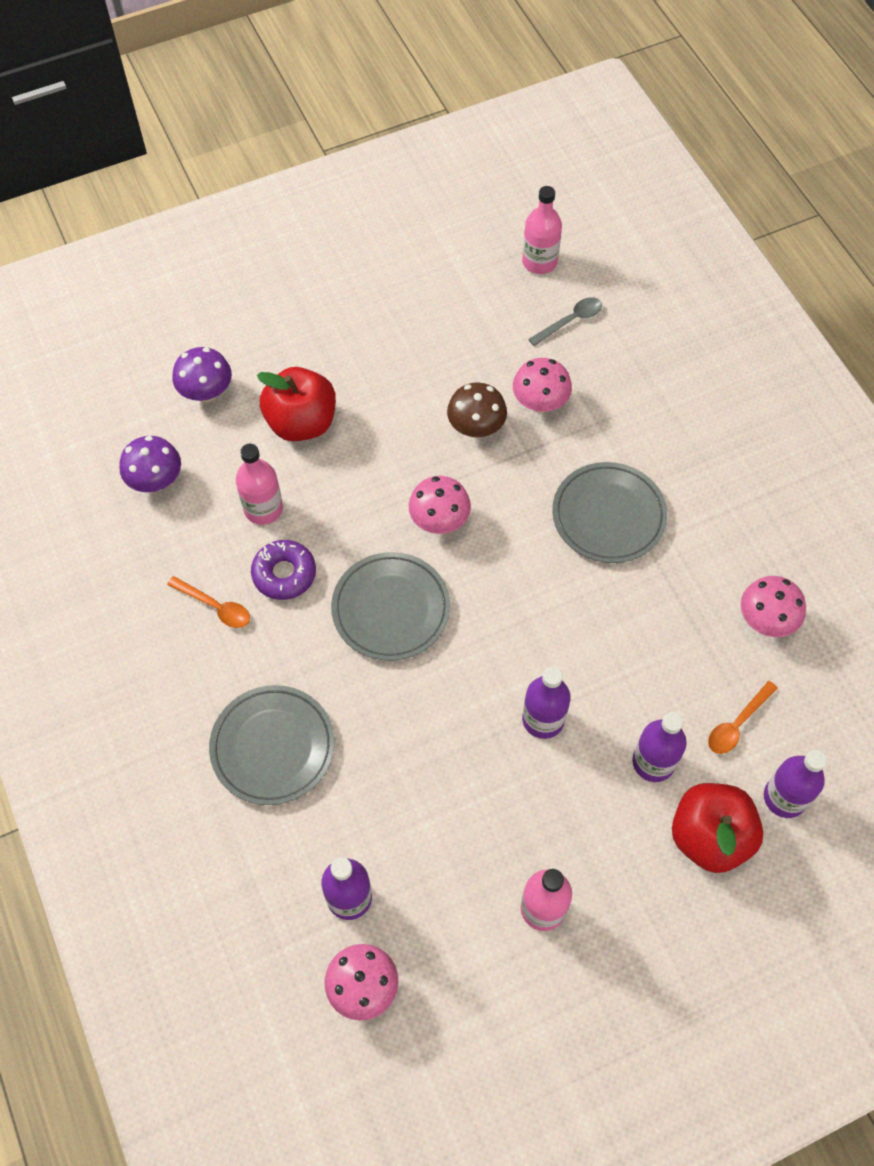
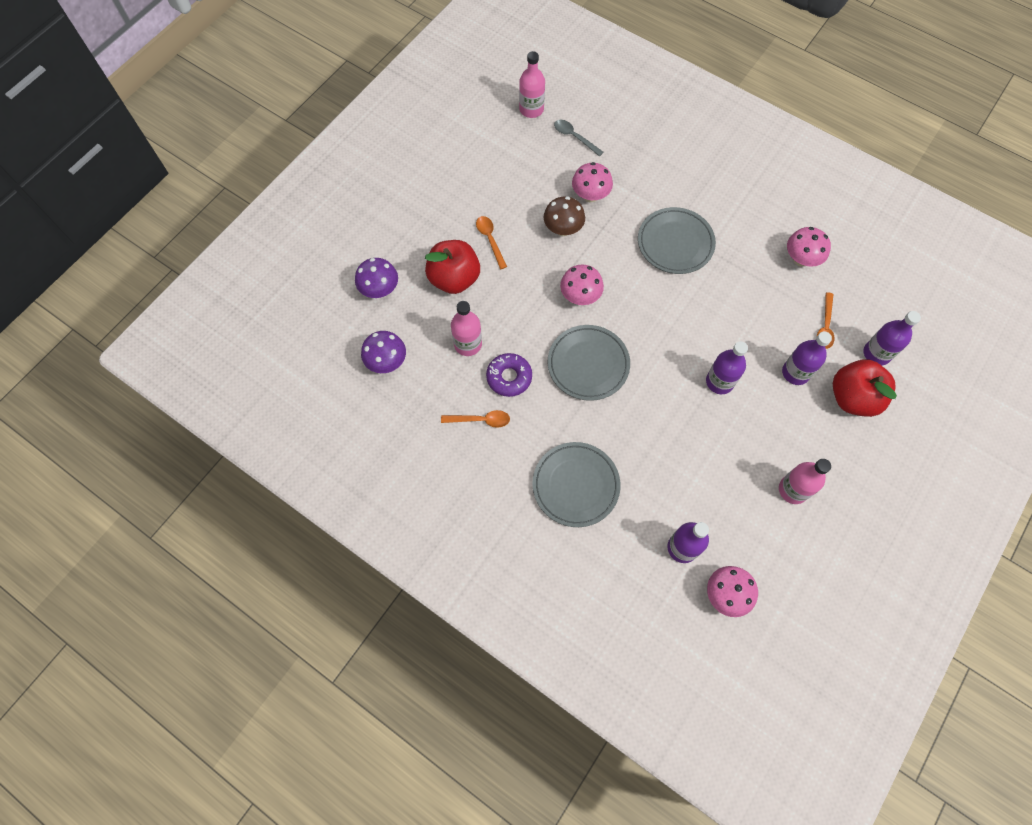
camera: 30 degrees left, 5 degrees up
grey spoon [528,297,602,346] -> grey spoon turned 75 degrees counterclockwise [554,120,603,157]
none -> orange spoon [476,216,507,269]

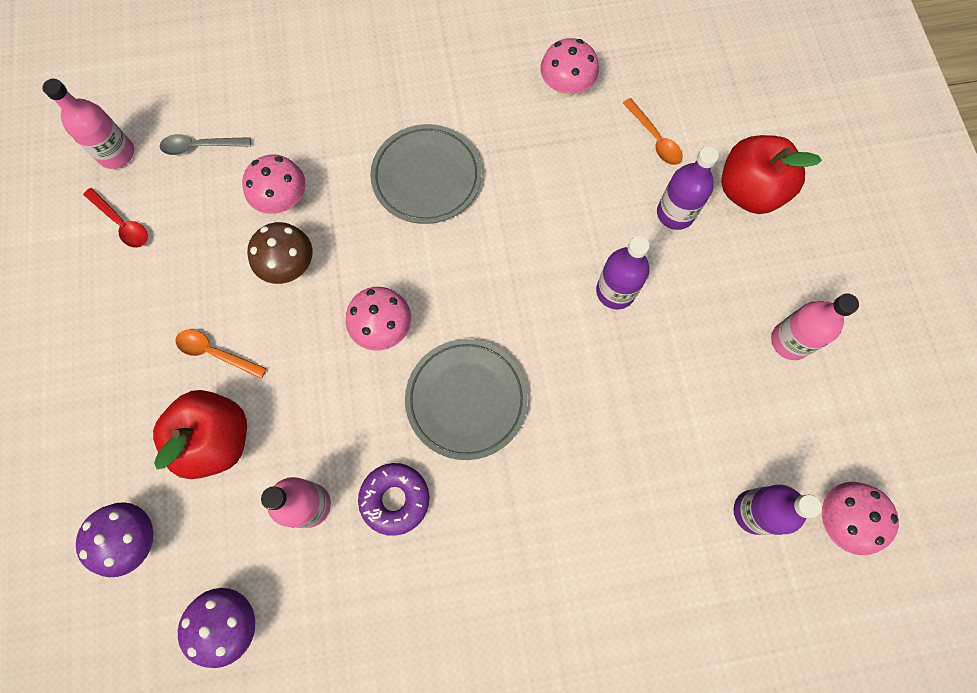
camera: 45 degrees left, 5 degrees up
orange spoon [441,410,510,428] -> none
grey plate [532,442,620,527] -> none
purple bottle [863,311,921,366] -> none
none -> red spoon [83,188,148,248]

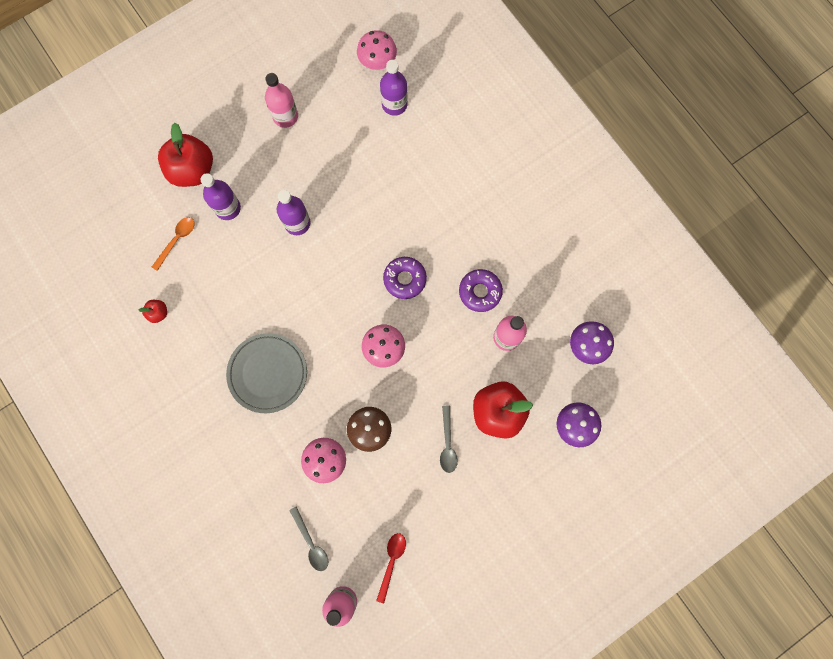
camera: 115 degrees left, 5 degrees up
orange spoon [175,329,267,379] -> grey spoon [440,406,458,473]
grey plate [405,339,528,460] -> purple donut [383,257,427,299]
pink mushroom [540,38,599,97] -> red apple [138,300,167,323]

